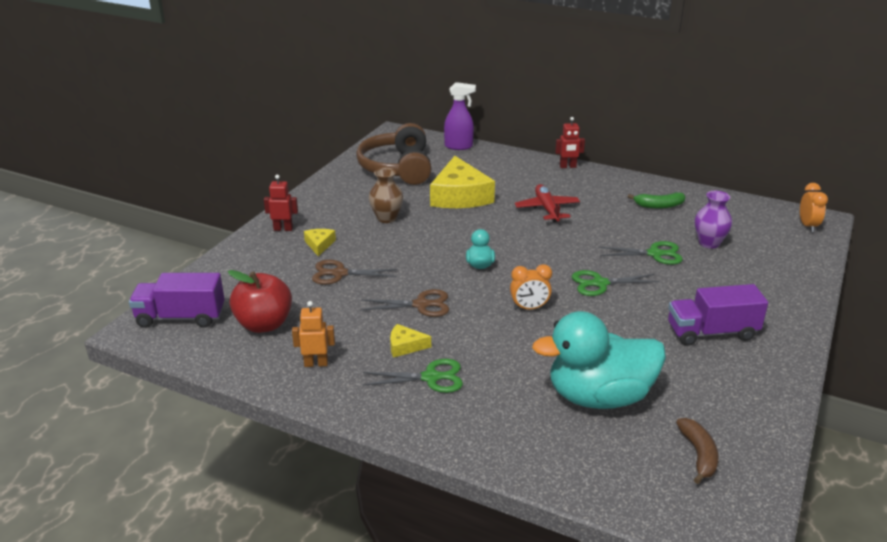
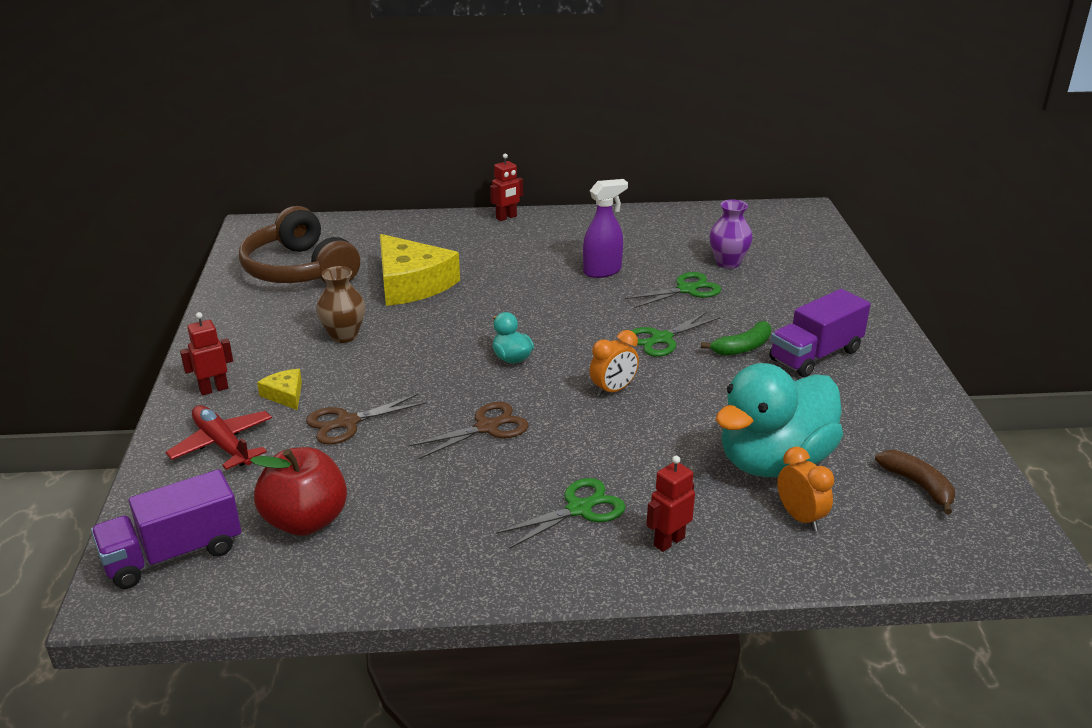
camera: 30 degrees left, 0 degrees up
orange robot [292,301,335,367] -> none
yellow cheese [390,324,431,358] -> none
purple spray bottle [444,82,476,150] -> purple spray bottle moved to [583,179,628,278]
red plane [515,184,580,222] -> red plane moved to [166,405,272,470]
green banana [628,192,686,209] -> green banana moved to [701,321,772,356]
orange clock [800,183,828,232] -> orange clock moved to [777,447,834,531]
none -> red robot [646,456,695,552]

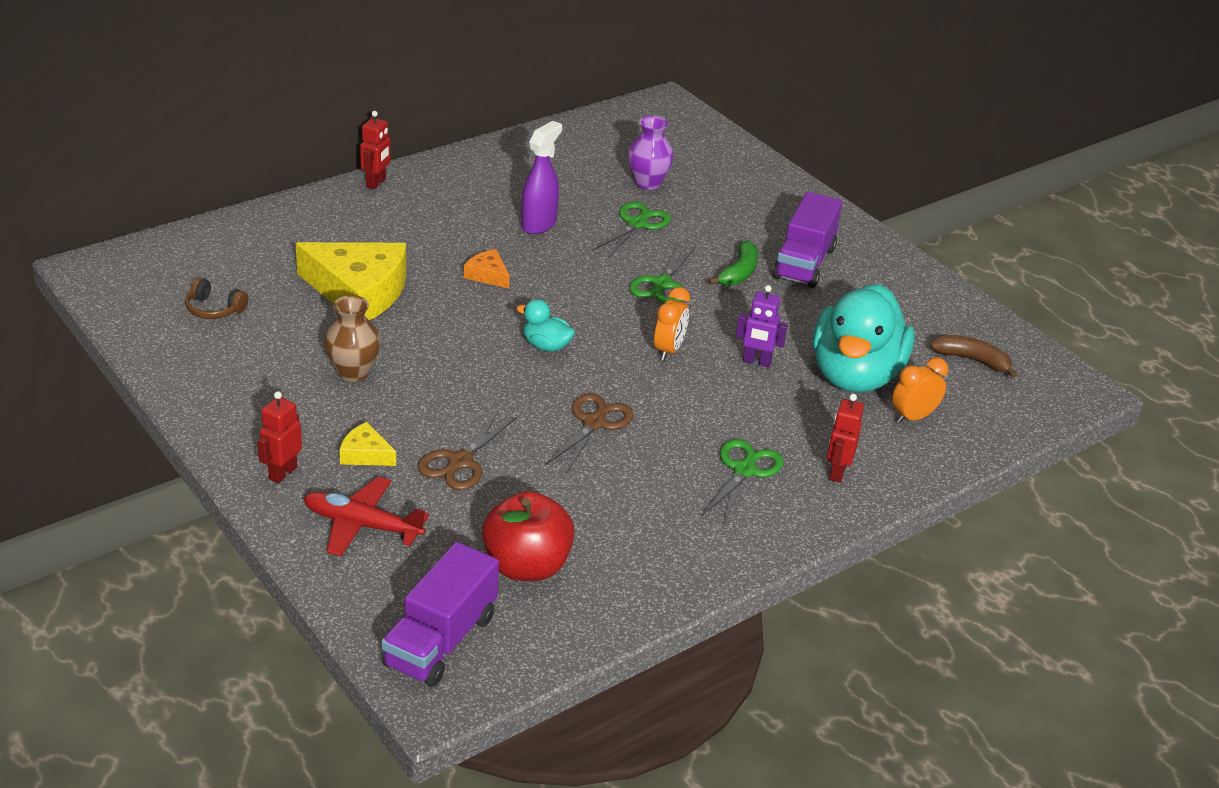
camera: 35 degrees left, 5 degrees up
brown headphones [239,206,360,283] -> brown headphones [185,278,248,319], size x0.40
orange clock [777,447,834,531] -> orange clock turned 60 degrees counterclockwise [892,357,948,424]
none -> orange cheese [464,249,510,289]
none -> purple robot [736,285,788,367]

